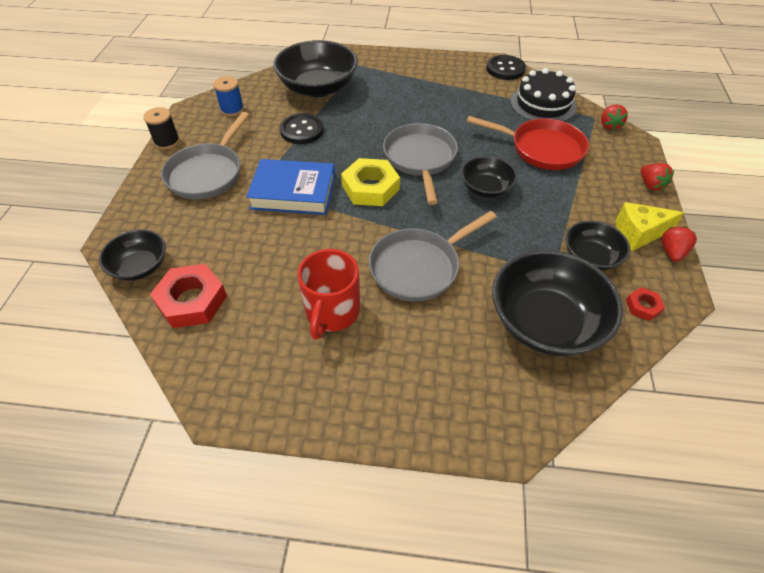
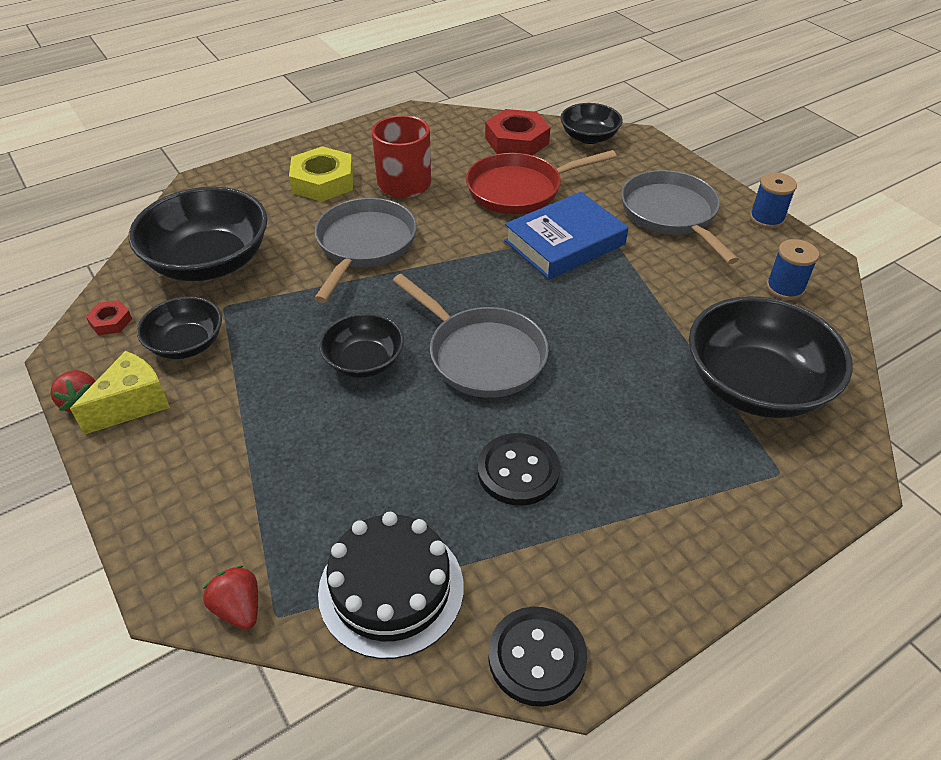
camera: 140 degrees right, 5 degrees down
black spool [143,107,180,149] -> blue spool [750,172,797,228]
black button [280,113,324,144] -> black button moved to [478,433,560,506]
yellow nut [341,158,400,206] -> yellow nut moved to [289,146,353,202]
red pan [467,116,589,170] -> red pan moved to [466,150,617,214]
red strawberry [640,163,674,191] -> none

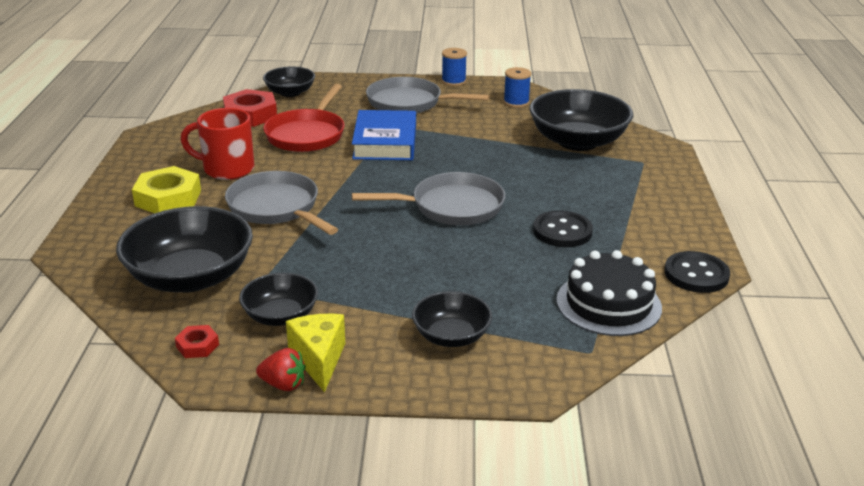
camera: 55 degrees left, 15 degrees down
red strawberry [203,566,258,630] -> none
black bowl [319,313,404,378] -> black bowl moved to [412,291,492,347]

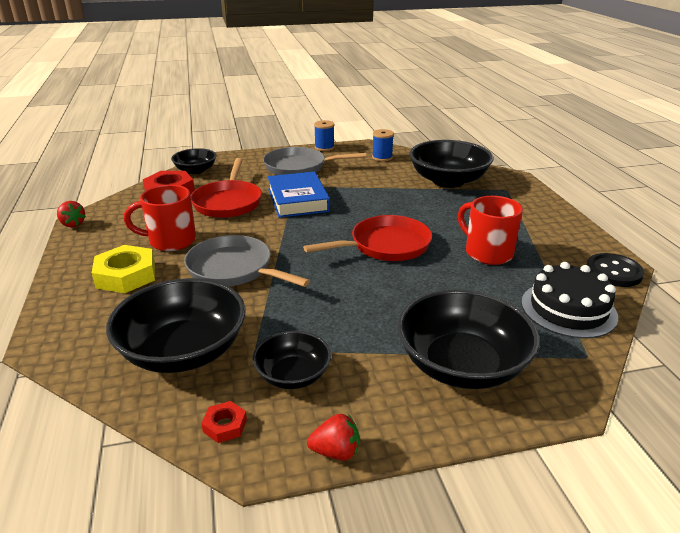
camera: 15 degrees left, 0 degrees up
yellow cheese [286,314,345,393] -> none
grey pan [352,172,505,225] -> red pan [303,215,432,261]
black bowl [412,291,492,347] -> black bowl [397,289,540,389], size x1.79
black button [533,210,593,247] -> red mug [458,196,523,265]
none -> red strawberry [57,201,86,227]

